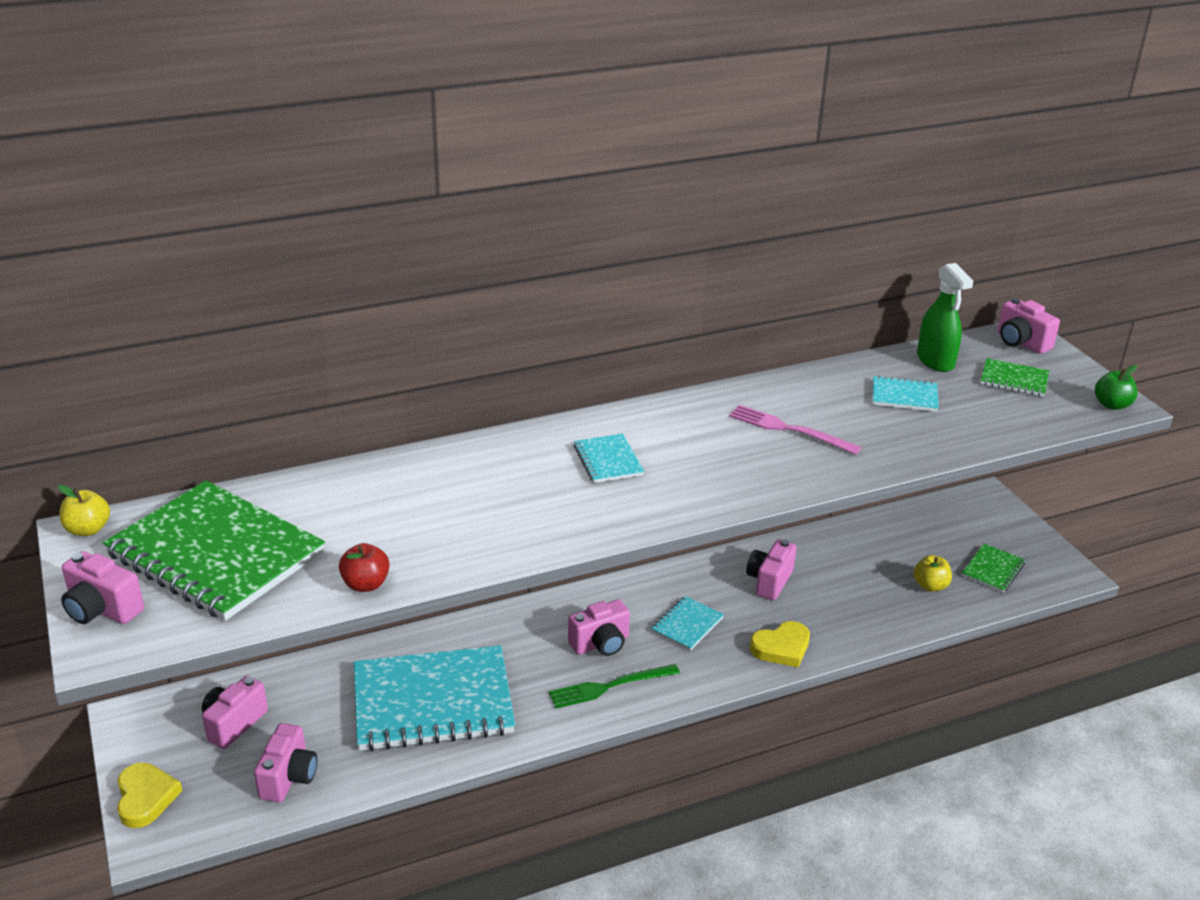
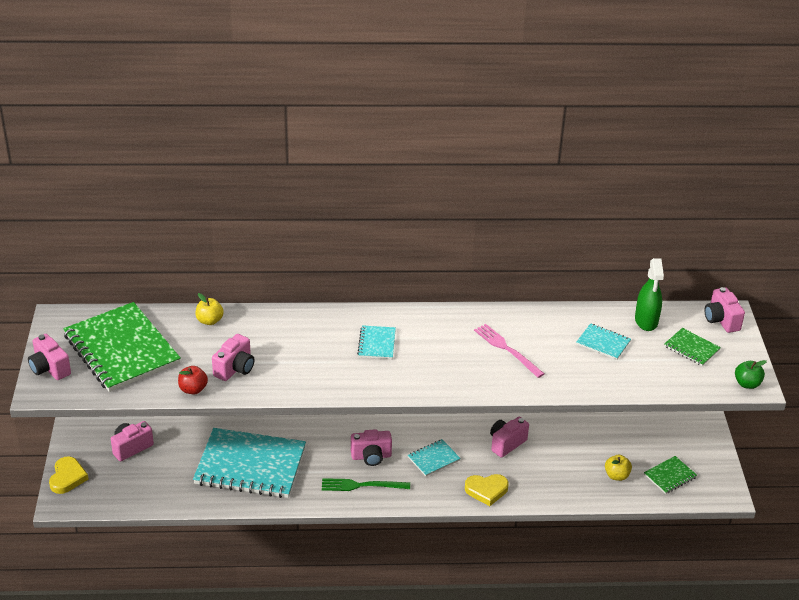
camera: 20 degrees right, 5 degrees up
yellow apple [58,485,110,536] -> yellow apple moved to [195,293,224,325]
pink camera [254,723,318,802] -> pink camera moved to [212,334,255,381]

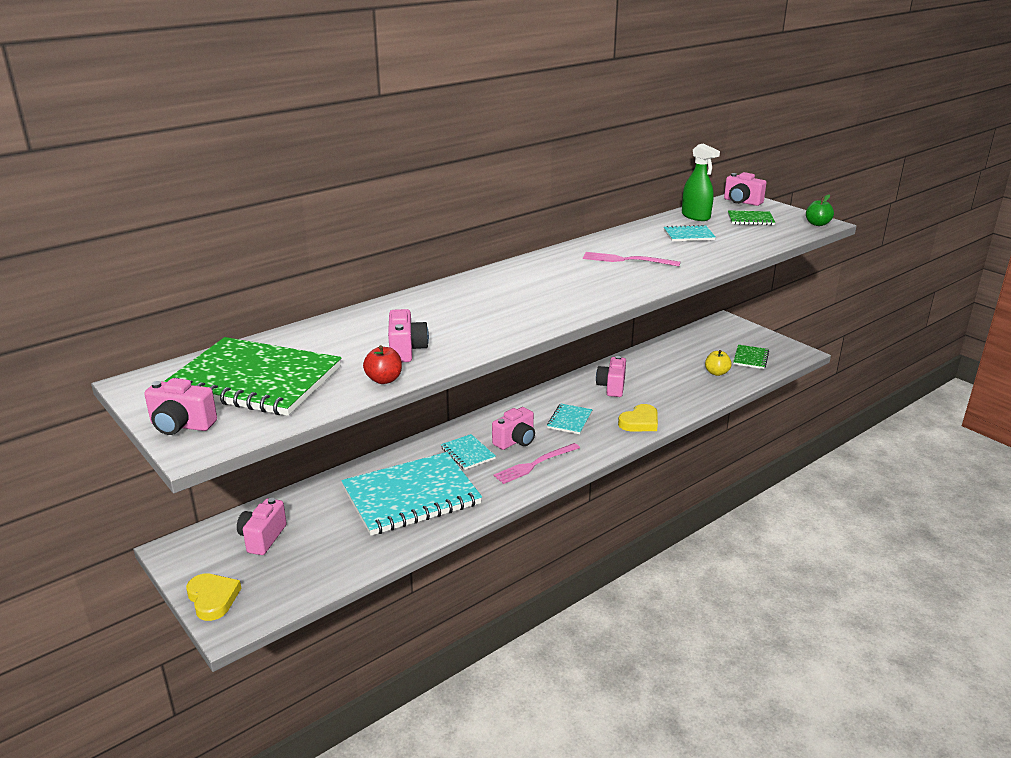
camera: 35 degrees left, 10 degrees down
yellow apple [195,293,224,325] -> none
green fork [322,478,410,491] -> pink fork [494,443,580,484]
turquoise notebook [357,325,396,359] -> turquoise notebook moved to [441,434,496,470]

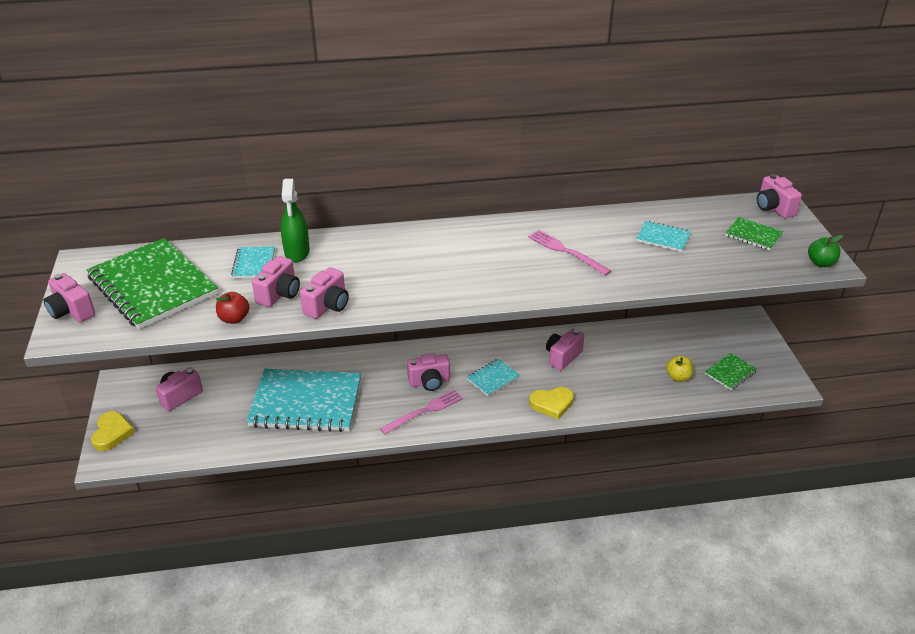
camera: 30 degrees right, 10 degrees up
turquoise notebook [441,434,496,470] -> turquoise notebook moved to [231,246,275,278]
pink fork [494,443,580,484] -> pink fork turned 150 degrees clockwise [380,389,463,434]
green spray bottle [682,144,720,221] -> green spray bottle moved to [281,179,310,262]
none -> pink camera [300,267,349,319]

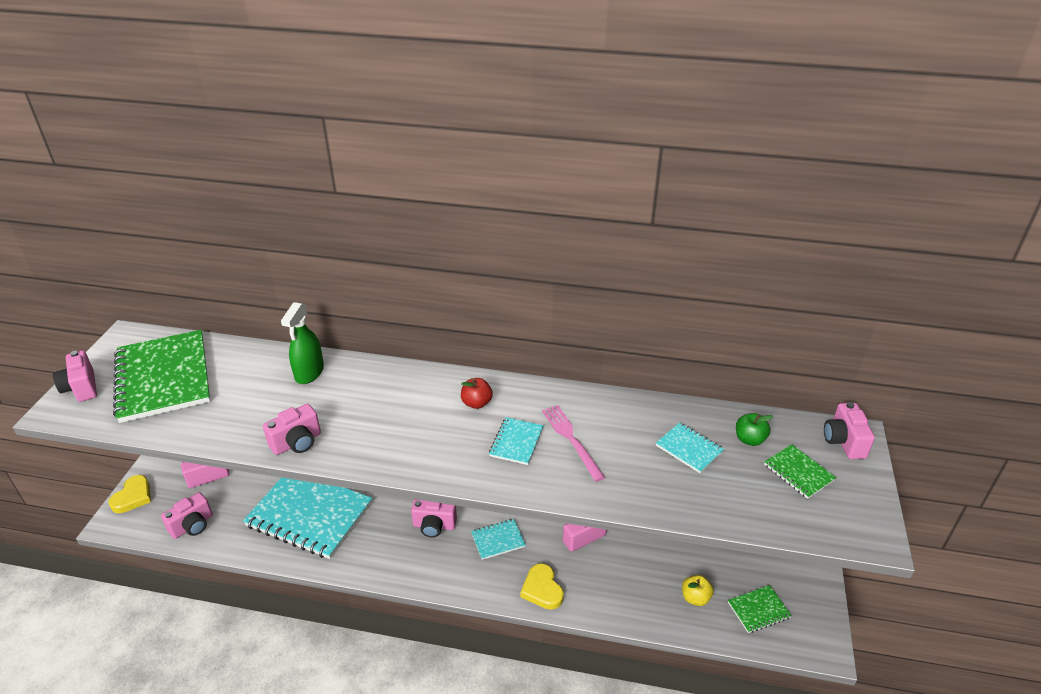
camera: 20 degrees right, 0 degrees up
red apple [216,292,250,324] -> red apple moved to [461,378,493,409]
turquoise notebook [231,246,275,278] -> turquoise notebook moved to [489,417,543,465]
pink camera [252,256,300,307] -> pink camera moved to [161,492,213,539]
pink fork [380,389,463,434] -> none
yellow heart [529,387,574,420] -> yellow heart turned 60 degrees clockwise [521,563,564,610]
green apple [808,235,843,267] -> green apple moved to [736,413,774,446]

